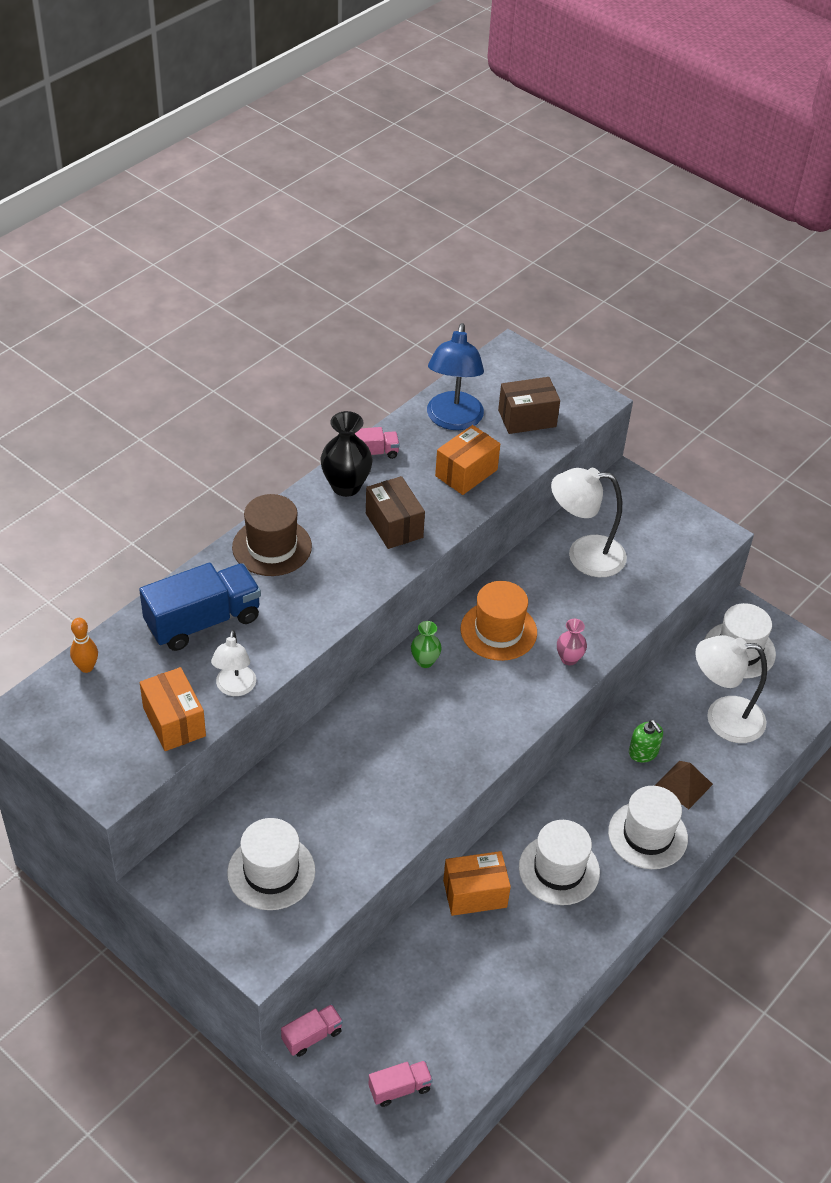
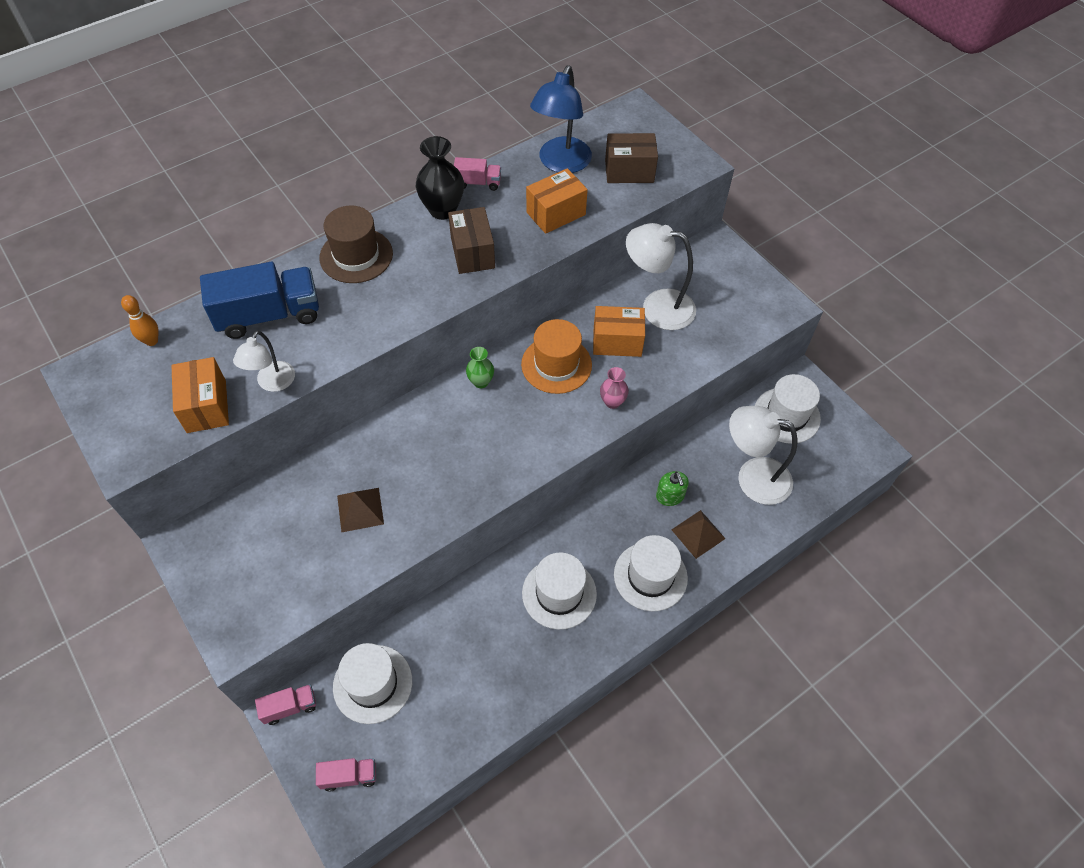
camera: 15 degrees right, 10 degrees up
white hat [227,818,315,910] -> white hat moved to [333,643,412,724]
orange box [443,851,511,916] -> orange box moved to [593,306,645,357]
none -> brown pyramid [337,488,384,532]

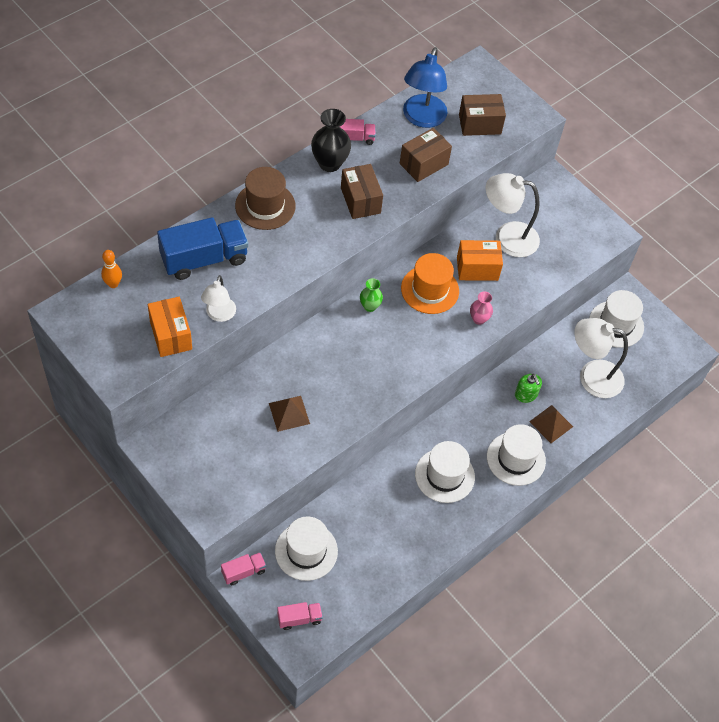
camera: 10 degrees left, 0 degrees up
orange box [526,168,588,234] -> brown box [400,128,452,182]

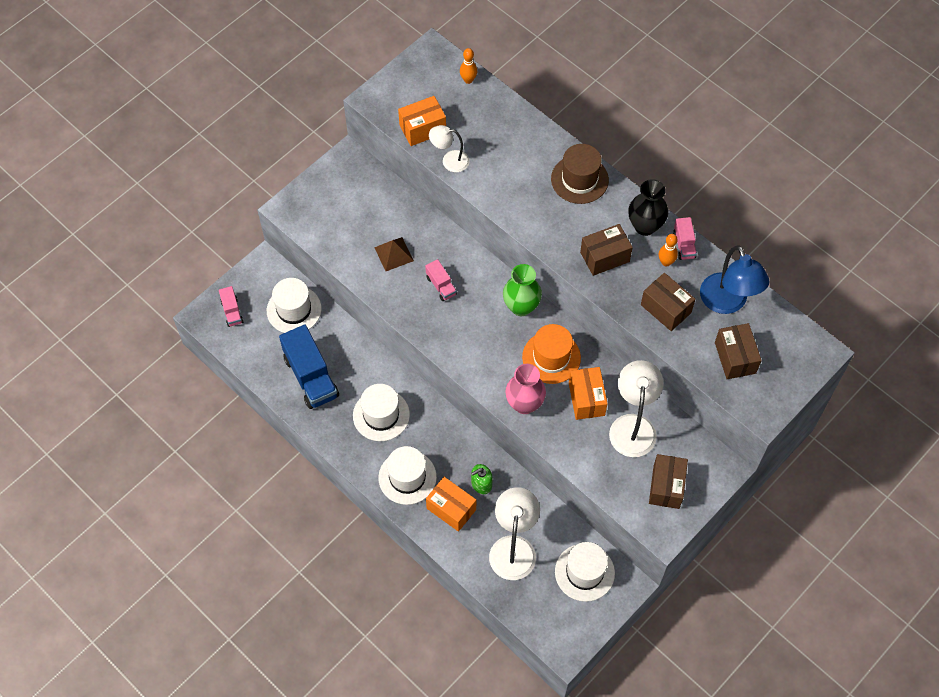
camera: 90 degrees right, 5 degrees up
blue truck [157,217,248,280] -> blue truck moved to [279,324,339,409]
pink truck [221,552,266,585] -> pink truck moved to [425,259,457,301]
green vase [360,278,383,312] -> green vase [503,264,542,316], size x1.72
blue lamp [403,47,447,128] -> blue lamp turned 120 degrees counterclockwise [700,245,769,314]
pink vase [470,291,493,325] -> pink vase [505,364,546,414], size x1.72
brown pyramid [529,405,573,443] -> orange box [426,477,476,532]
none -> brown box [649,454,688,509]
none -> orange bowling pin [659,234,678,267]

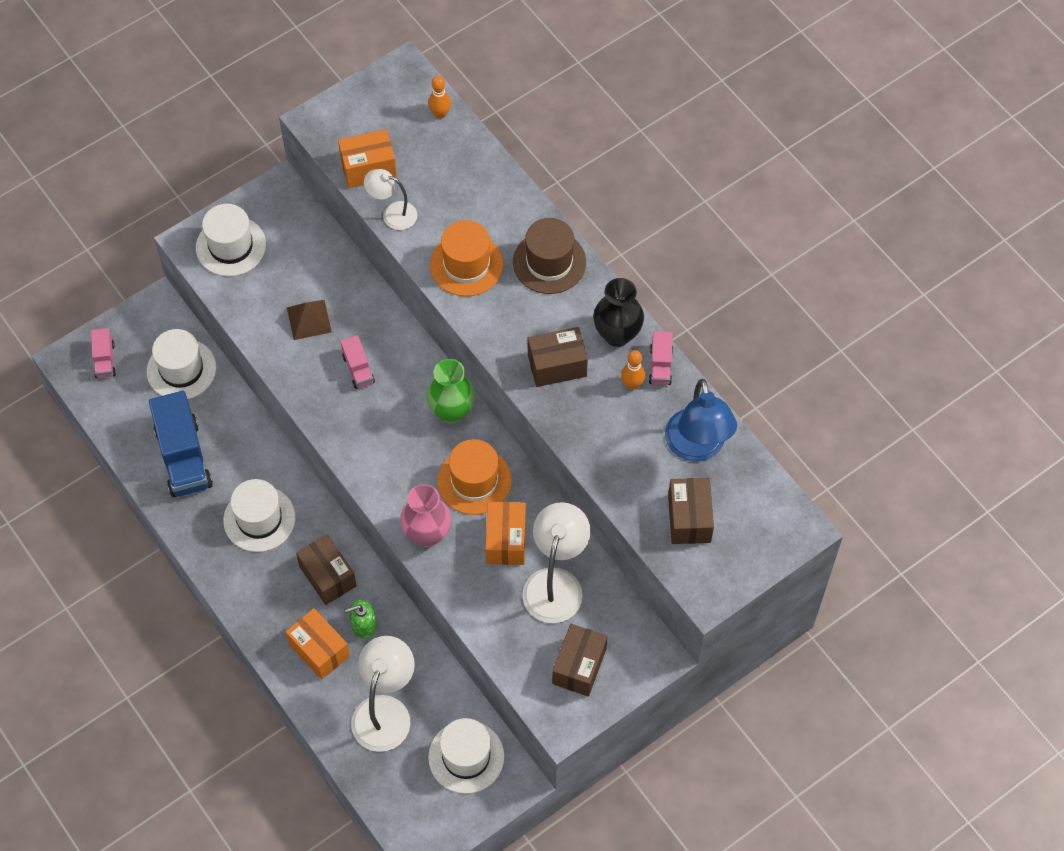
camera: 10 degrees right, 0 degrees up
white hat [378,446,437,505] -> white hat moved to [196,204,266,276]
brown box [641,273,695,331] -> brown box moved to [296,534,357,605]
none -> orange hat [430,220,504,296]

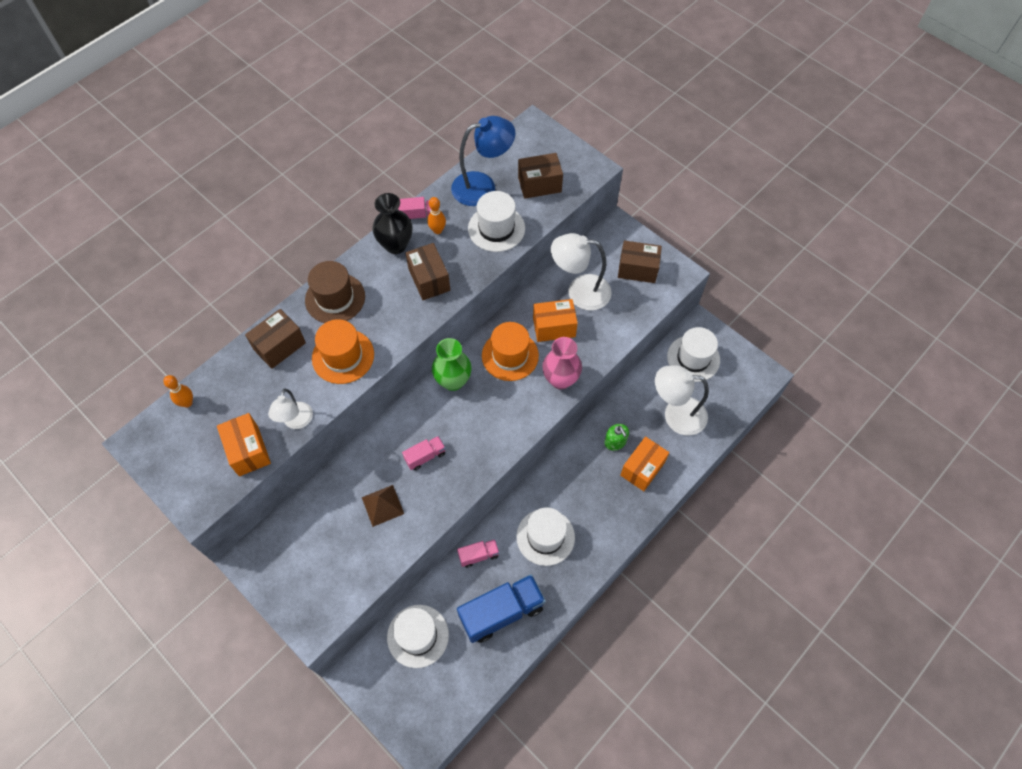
camera: 100 degrees left, 0 degrees up
pink truck [91,328,116,378] -> pink truck moved to [457,539,500,568]
white hat [196,204,266,276] -> white hat moved to [468,191,525,252]
brown box [296,534,357,605] -> brown box moved to [245,309,306,369]

